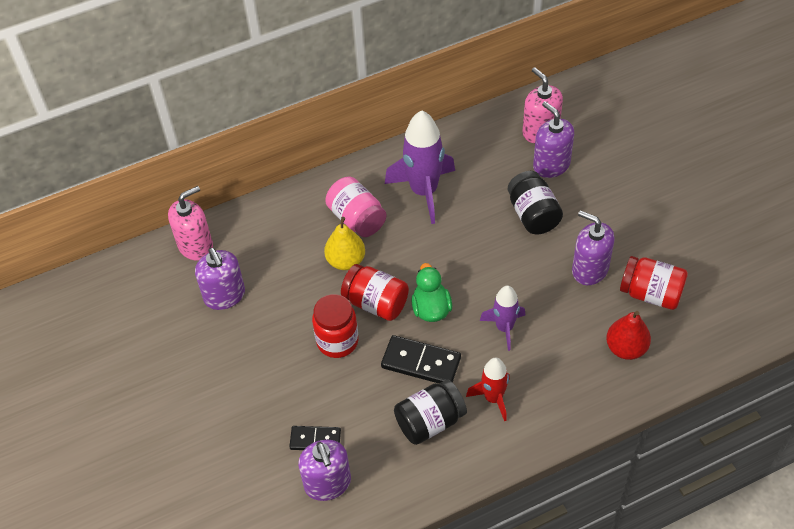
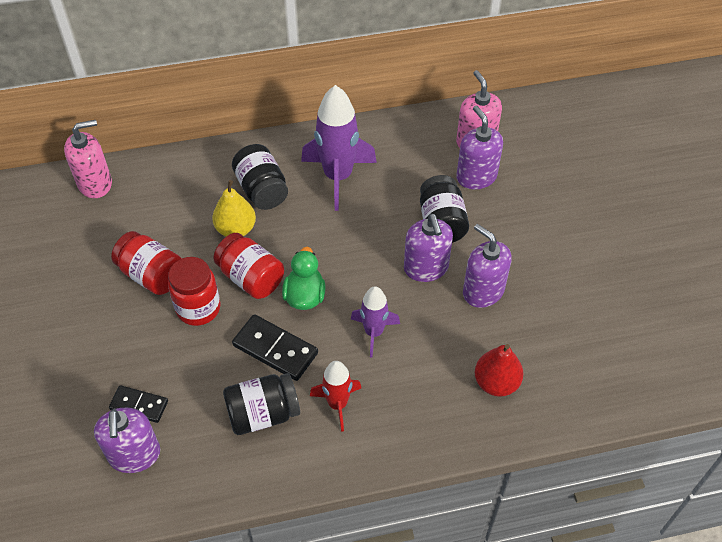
camera: 10 degrees right, 0 degrees up
purple soap dispenser [195,248,245,310] -> purple soap dispenser moved to [404,214,453,282]
pink jar [325,177,387,237] -> black jar [232,144,288,210]
red jar [620,256,688,310] -> red jar moved to [111,231,182,295]

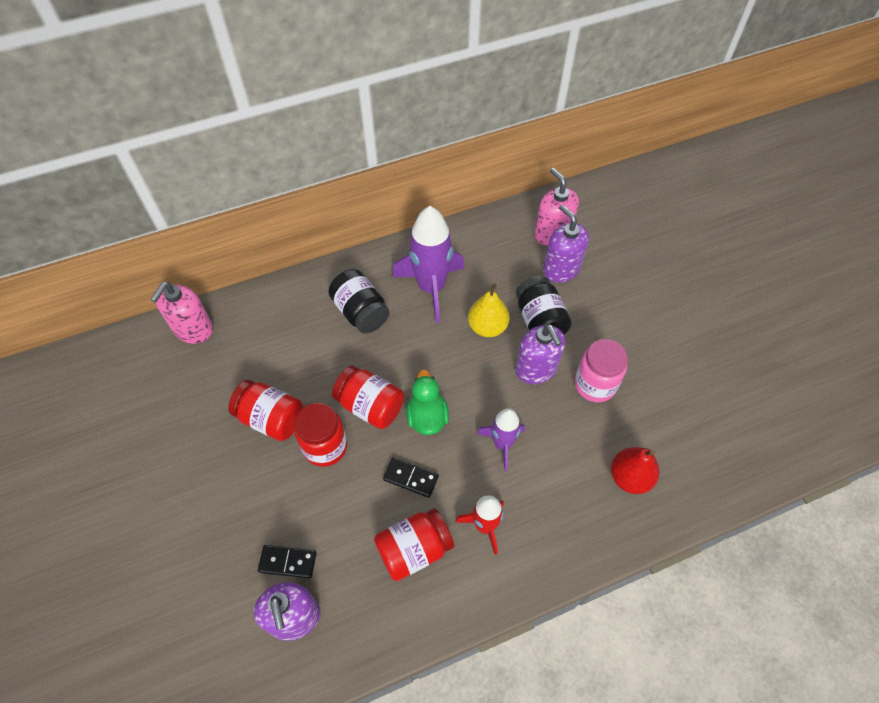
camera: 10 degrees left, 5 degrees up
pink soap dispenser [64,120,112,198] -> pink soap dispenser turned 150 degrees clockwise [150,282,213,344]
yellow pear [212,180,256,237] -> yellow pear moved to [468,284,510,337]
black jar [223,373,300,435] -> red jar [374,508,454,581]
black domino [232,314,318,381] -> black domino [383,457,439,498], size x0.65
purple soap dispenser [463,224,512,308] -> pink jar [575,339,628,402]

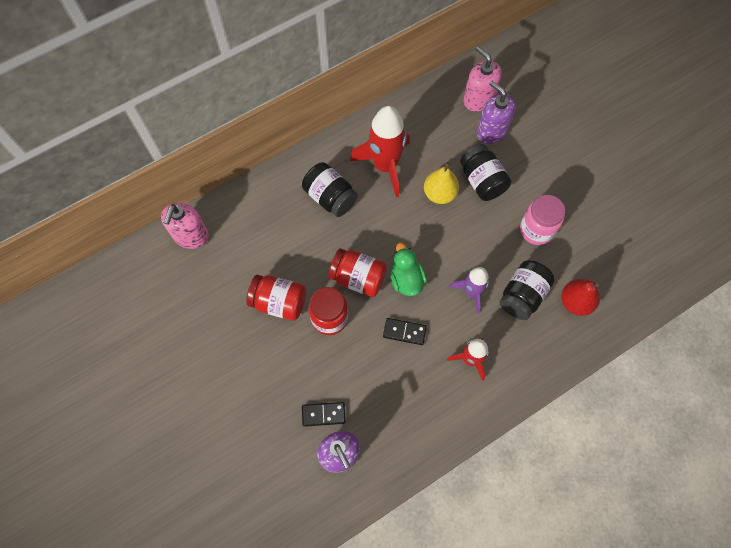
camera: 10 degrees left, 10 degrees up
red jar [374,508,454,581] -> none
purple rocket [393,206,465,323] -> red rocket [350,106,410,197]
purple soap dispenser [515,324,565,384] -> none
none -> black jar [500,260,555,320]

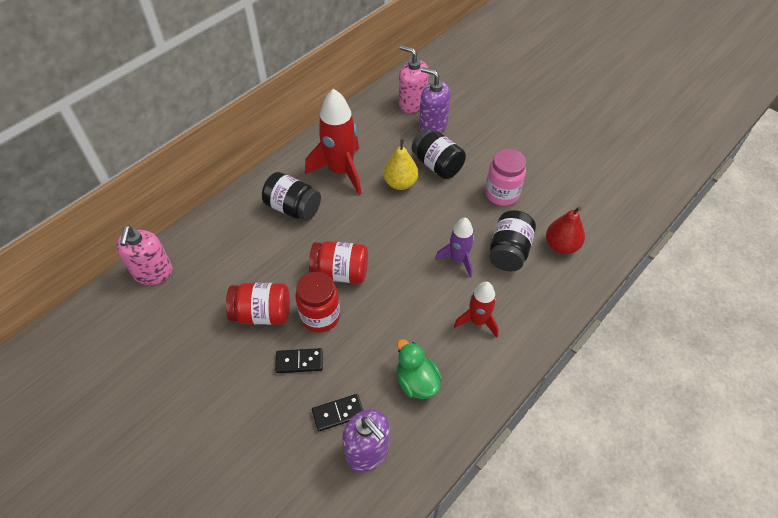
camera: 15 degrees left, 15 degrees down
black domino [383,318,427,345] -> black domino moved to [275,348,323,373]
green duck [390,243,427,296] -> green duck moved to [397,339,442,399]

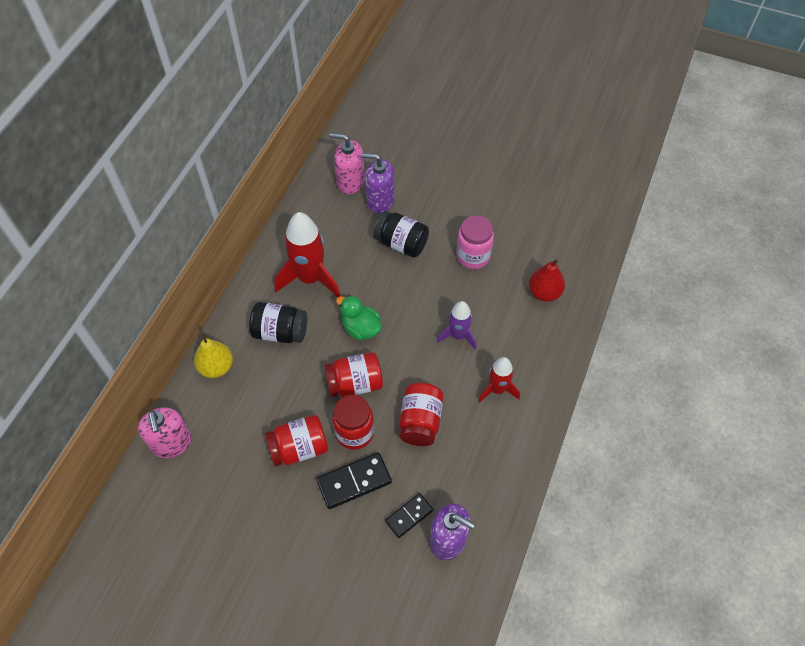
camera: 20 degrees left, 5 degrees up
black domino [275,348,323,373] -> black domino [316,452,392,509], size x1.55
yellow pear [383,139,418,190] -> yellow pear moved to [194,333,233,378]
green duck [397,339,442,399] -> green duck moved to [336,295,382,340]
black jar [489,210,536,271] -> none
none -> red jar [399,383,443,446]

